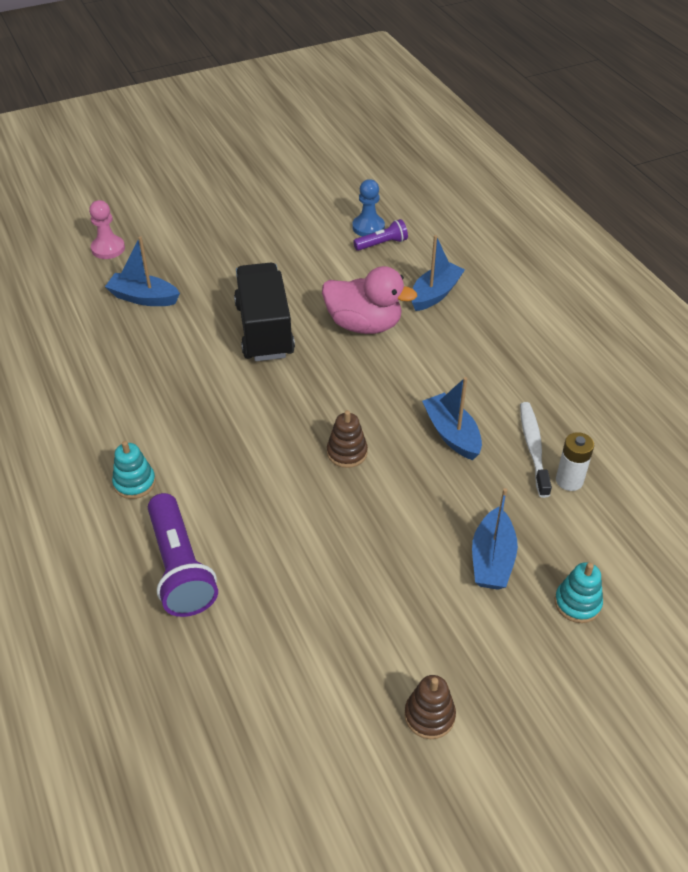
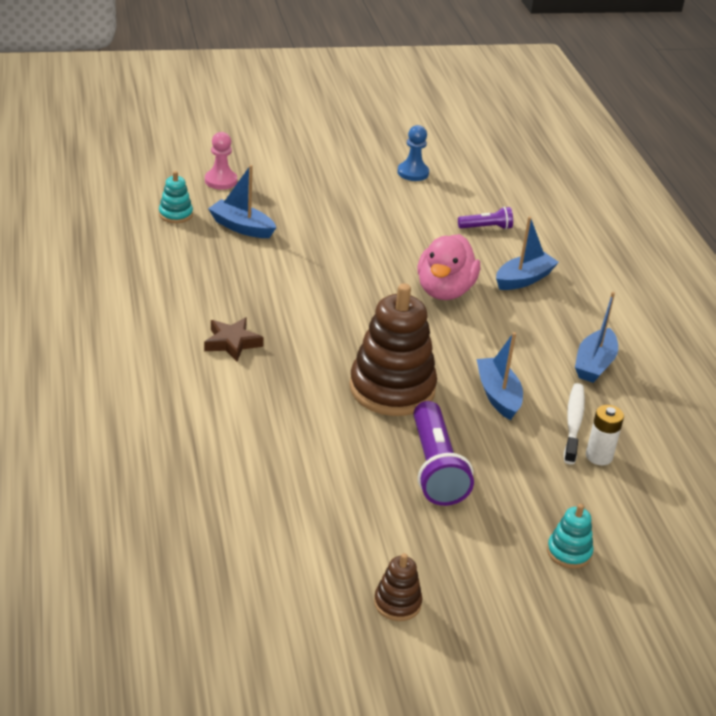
camera: 10 degrees right, 10 degrees down
turquoise stacking toy [112,441,156,499] -> turquoise stacking toy moved to [159,171,193,223]
purple flashlight [148,493,218,617] -> purple flashlight moved to [414,401,474,506]
black truck [234,262,295,361] -> none
pink duck [322,266,417,334] -> pink duck turned 75 degrees clockwise [418,234,480,300]
brown stacking toy [327,410,368,468] -> brown stacking toy [349,283,437,416], size x2.18
blue pawn [352,179,385,236] -> blue pawn moved to [398,125,429,181]
blue boat [472,488,518,590] -> blue boat moved to [575,292,618,383]
none -> brown star [204,317,264,362]

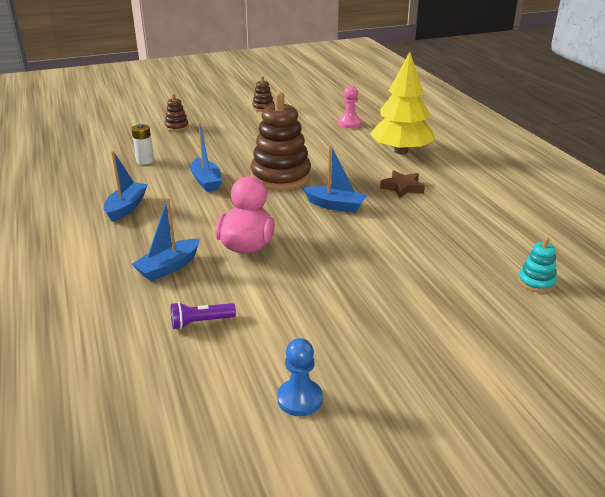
camera: 175 degrees right, 5 degrees down
pink pawn [205,132,237,190] -> pink pawn moved to [338,86,361,128]
blue boat [208,165,276,238] -> blue boat moved to [303,145,367,213]
purple flashlight [414,401,474,506] -> none
turquoise stacking toy [547,504,593,569] -> brown stacking toy [165,94,189,131]
white toothbrush [564,383,585,465] -> none
none -> yellow tree [370,52,435,154]

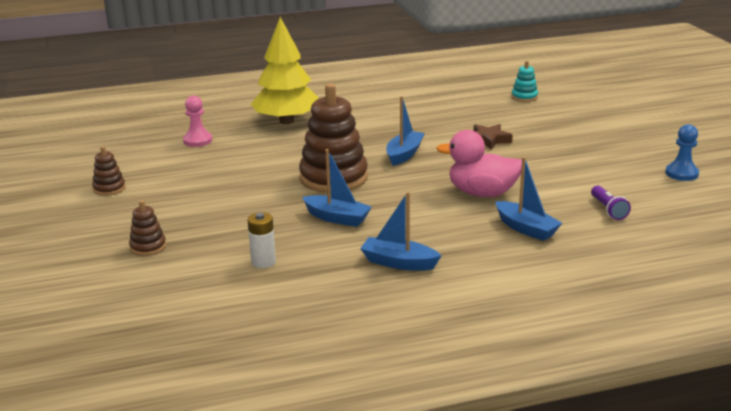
camera: 85 degrees left, 5 degrees down
blue boat [190,122,222,192] -> blue boat turned 45 degrees clockwise [302,149,372,227]
brown star [380,170,425,198] -> brown star moved to [474,124,513,150]

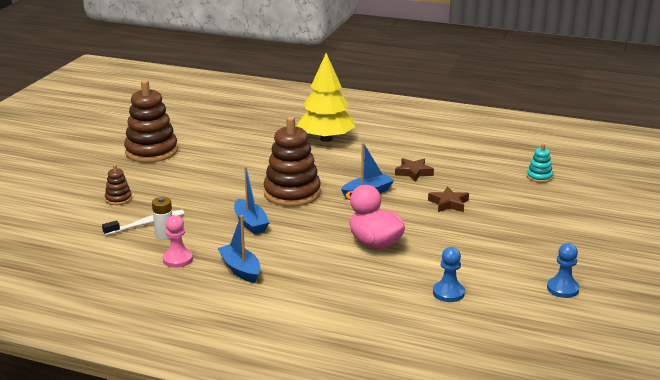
camera: 35 degrees right, 0 degrees up
brown stacking toy [92,146,126,196] -> brown stacking toy [124,80,178,163], size x2.18
pink pawn [183,96,212,147] -> pink pawn moved to [163,215,193,268]
blue boat [495,157,562,241] -> none
purple flashlight [591,186,631,220] -> blue pawn [433,247,465,302]
none -> white toothbrush [102,210,184,236]
none -> brown star [395,158,434,182]

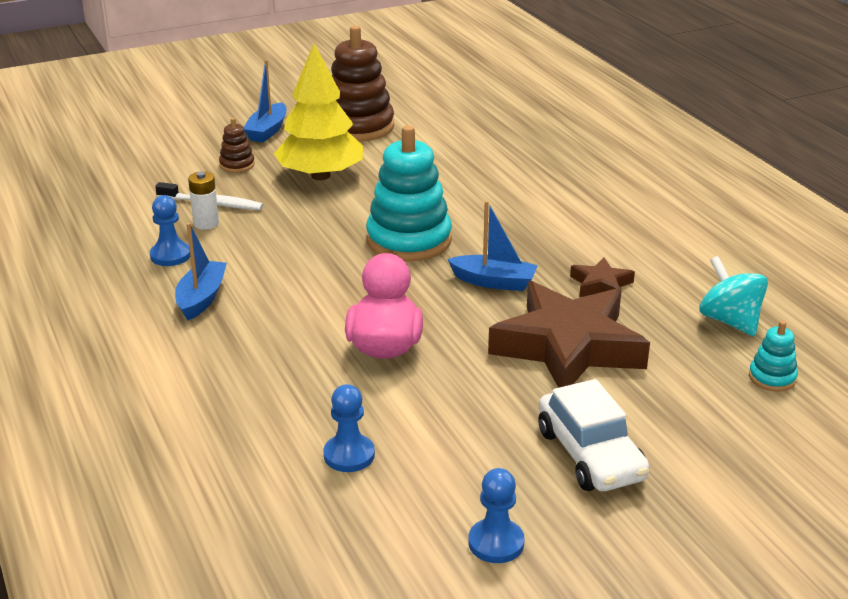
camera: 45 degrees right, 5 degrees up
pink pawn [163,215,193,268] -> blue pawn [150,195,190,266]
blue boat [234,166,270,234] -> blue boat moved to [244,60,286,142]
brown stacking toy [264,116,321,207] -> turquoise stacking toy [366,125,452,262]
yellow tree [297,53,355,142] -> yellow tree moved to [274,43,363,180]
brown star [428,186,469,212] -> brown star [488,281,650,388], size x2.26
none -> white car [538,379,649,491]
none -> turquoise spinning top [699,256,768,336]

